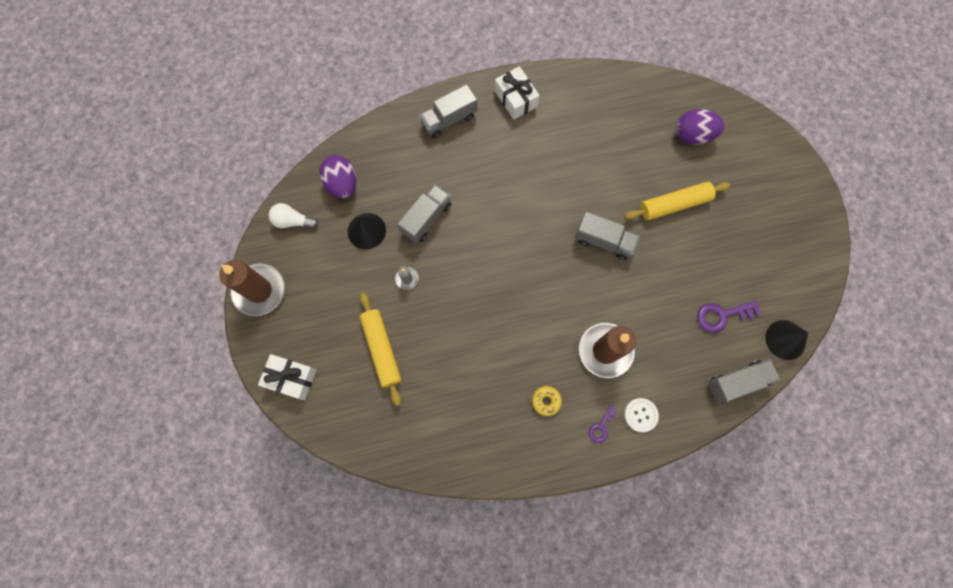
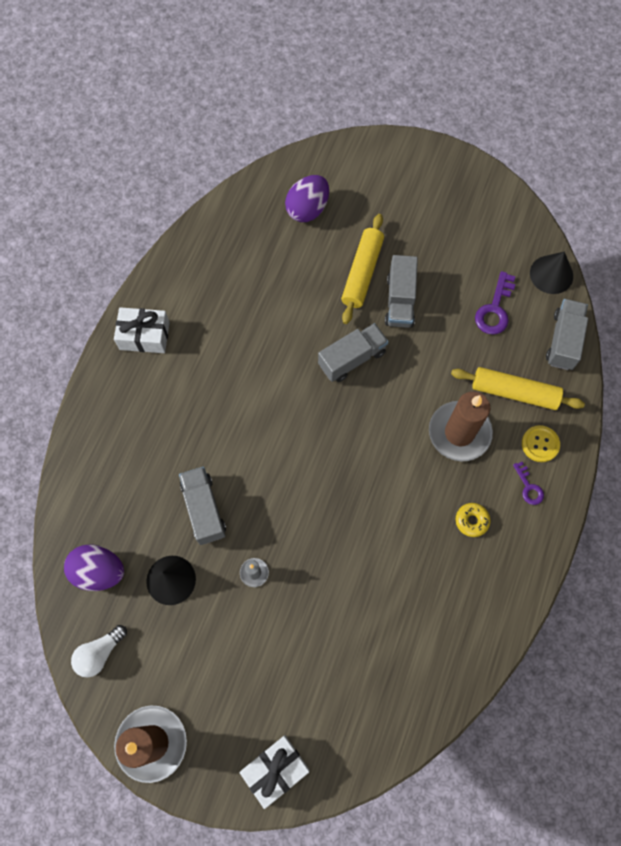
camera: 55 degrees left, 5 degrees down
yellow rolling pin [360,293,401,406] -> yellow rolling pin moved to [451,367,585,410]
grey truck [419,84,477,138] -> grey truck moved to [385,255,418,328]
white button [624,398,659,432] -> yellow button [522,425,560,462]

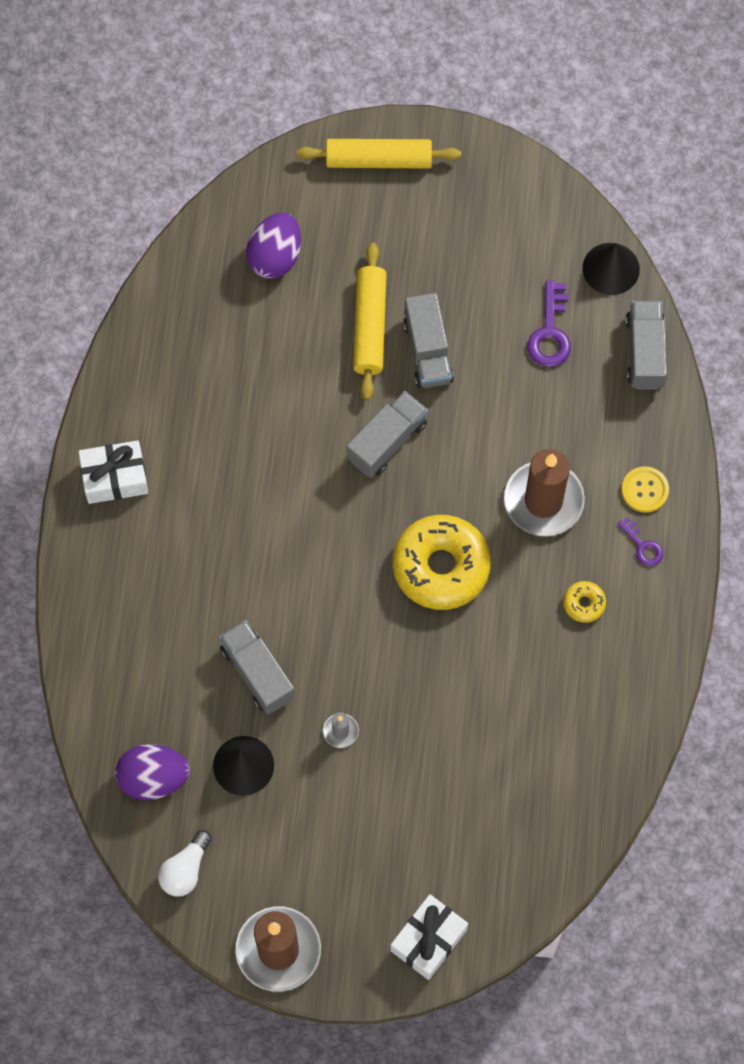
camera: 15 degrees left, 0 degrees up
yellow rolling pin [451,367,585,410] -> yellow rolling pin moved to [297,139,461,169]
none -> yellow donut [393,515,491,610]

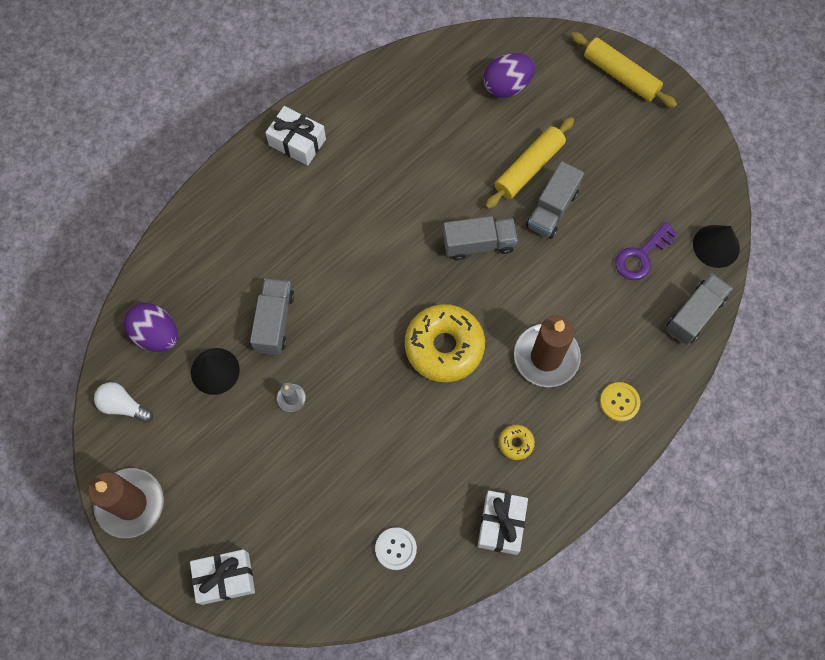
camera: 40 degrees right, 0 degrees up
white light bulb [158,830,212,897] -> white light bulb turned 45 degrees clockwise [94,382,153,423]
purple key [618,517,663,566] -> none
none -> white button [375,527,417,570]
none -> white gift [478,491,528,555]

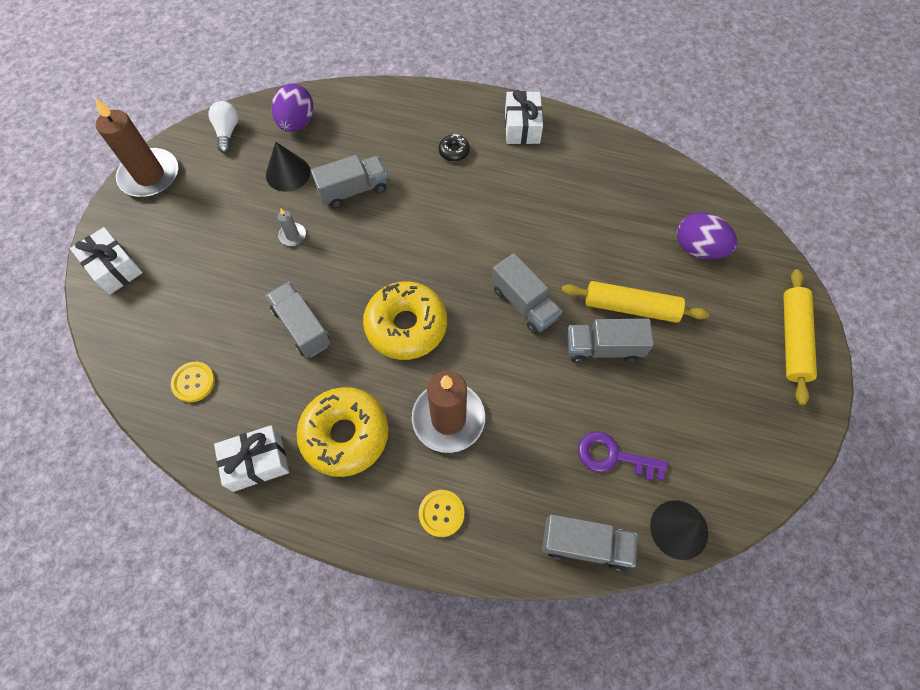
camera: 60 degrees right, 5 degrees down
white button [375,527,417,570] -> yellow button [171,362,215,402]
yellow donut [499,425,535,460] -> yellow donut [297,387,389,477], size x2.31
none -> grey truck [265,282,331,358]
none -> black donut [439,134,470,162]

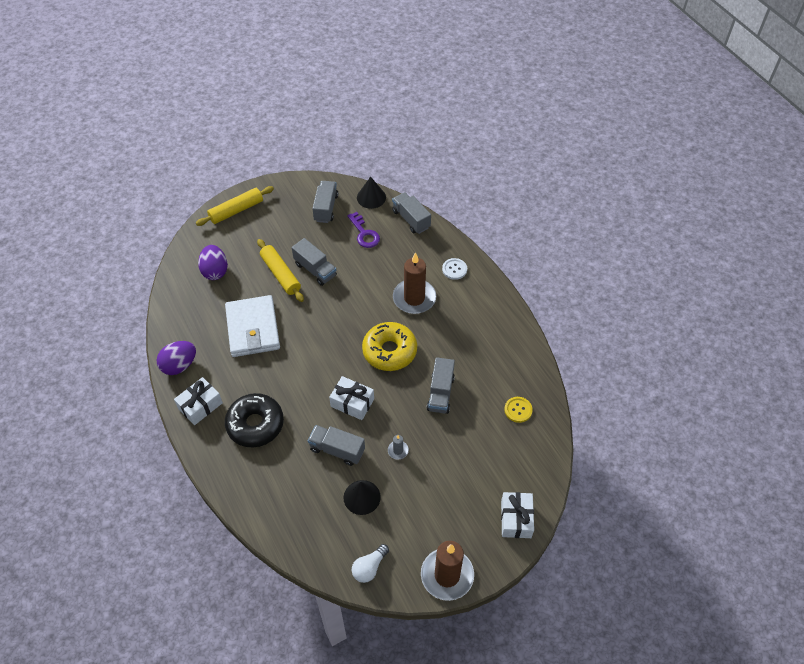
camera: 135 degrees left, 10 degrees down
white gift [214,425,289,492] -> white gift moved to [329,376,374,420]
purple egg [272,83,313,132] -> purple egg moved to [156,341,196,375]
yellow donut [297,387,389,477] -> none
yellow button [419,490,464,537] -> white button [442,258,467,280]
black donut [439,134,470,162] -> black donut [225,393,284,447], size x2.31
grey truck [492,253,562,334] -> grey truck moved to [312,181,338,223]
none -> white wallet [225,295,280,357]

